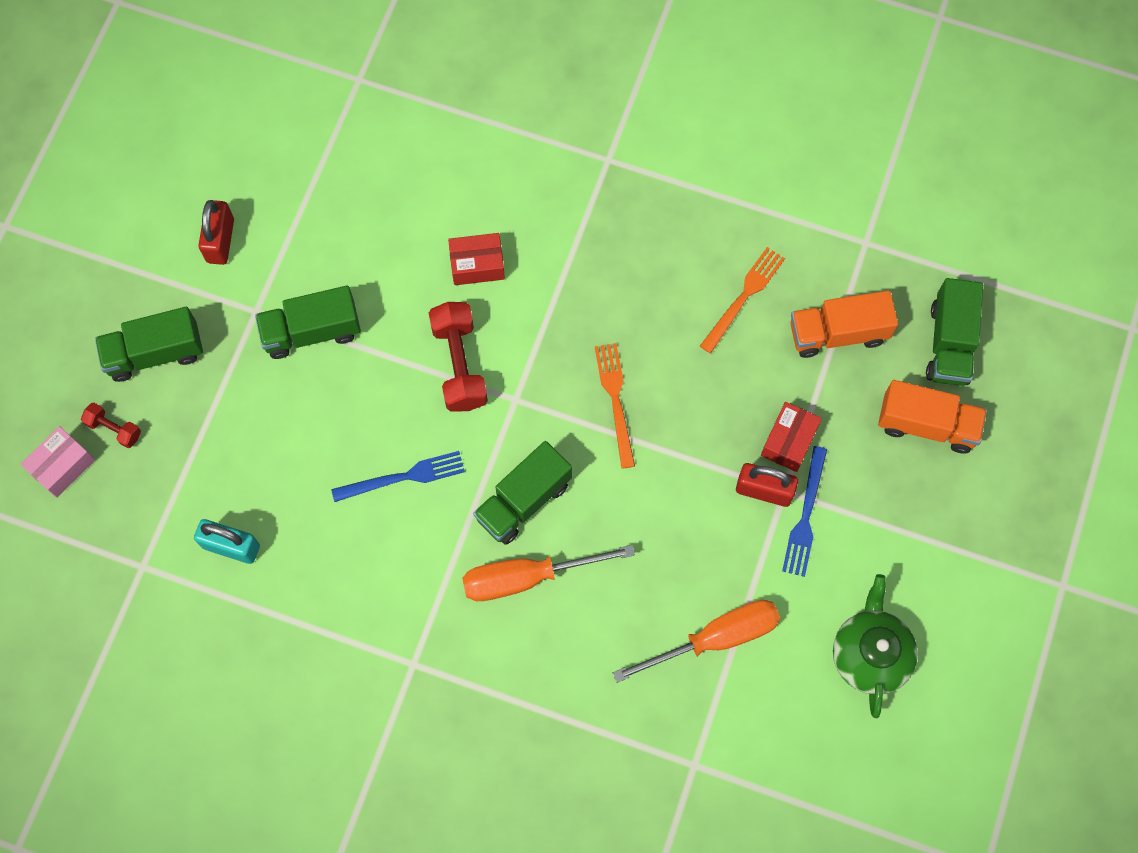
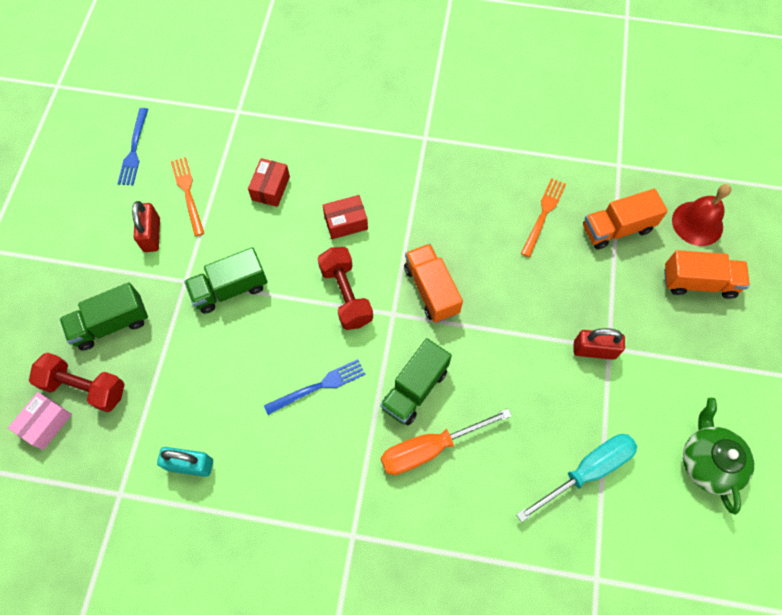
camera: 10 degrees left, 5 degrees down
red dumbbell [81,403,141,448] -> red dumbbell [29,352,125,412], size x1.87
orange fork [595,343,635,469] -> orange fork moved to [171,157,204,236]
orange screwdriver [613,600,780,683] -> turquoise screwdriver [516,434,637,522]
red box [761,402,822,472] -> red box moved to [248,158,290,207]
blue fork [782,446,827,577] -> blue fork moved to [117,108,148,185]
green truck [926,278,983,386] -> red bell [672,184,731,246]
none -> orange truck [404,244,463,323]

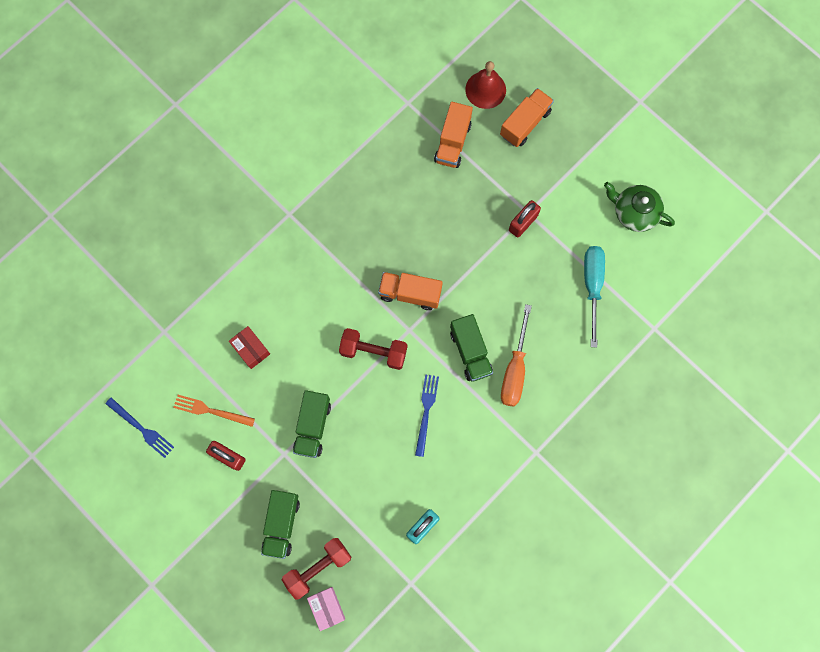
camera: 55 degrees left, 10 degrees up
red box [322,195,368,239] -> none
orange fork [521,178,566,257] -> none

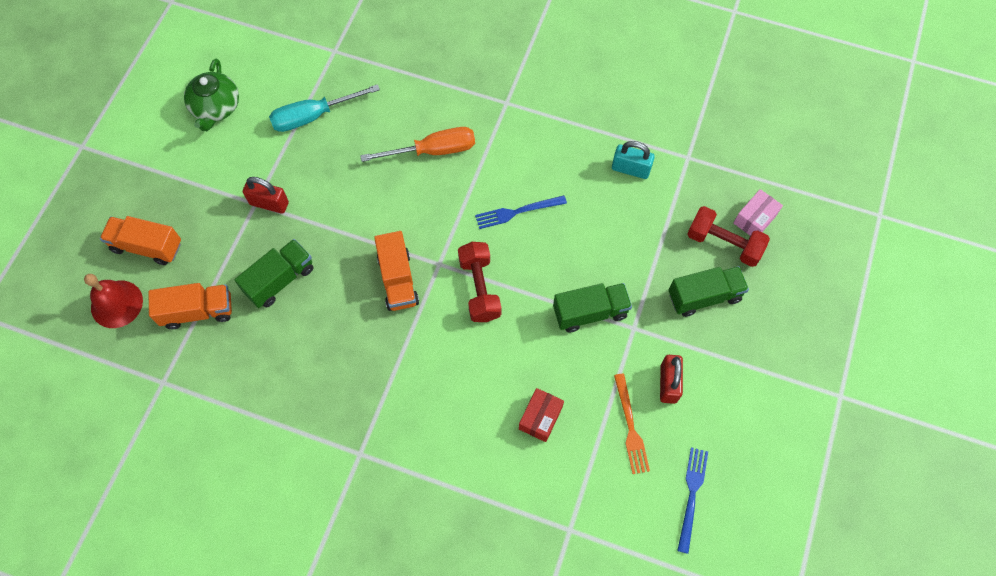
camera: 115 degrees left, 10 degrees down
green truck [450,314,493,382] -> green truck moved to [235,239,313,308]

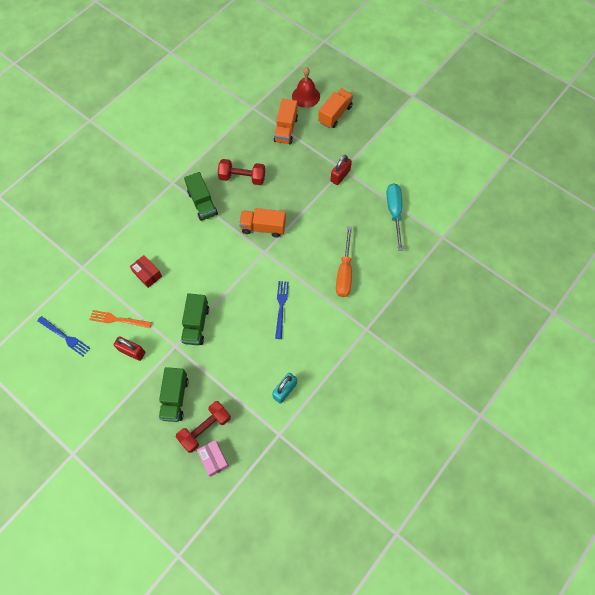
camera: 110 degrees right, 0 degrees up
green teapot [184,59,239,131] -> none
green truck [235,239,313,308] -> green truck moved to [184,172,218,221]
red dumbbell [458,242,501,322] -> red dumbbell moved to [218,159,265,185]

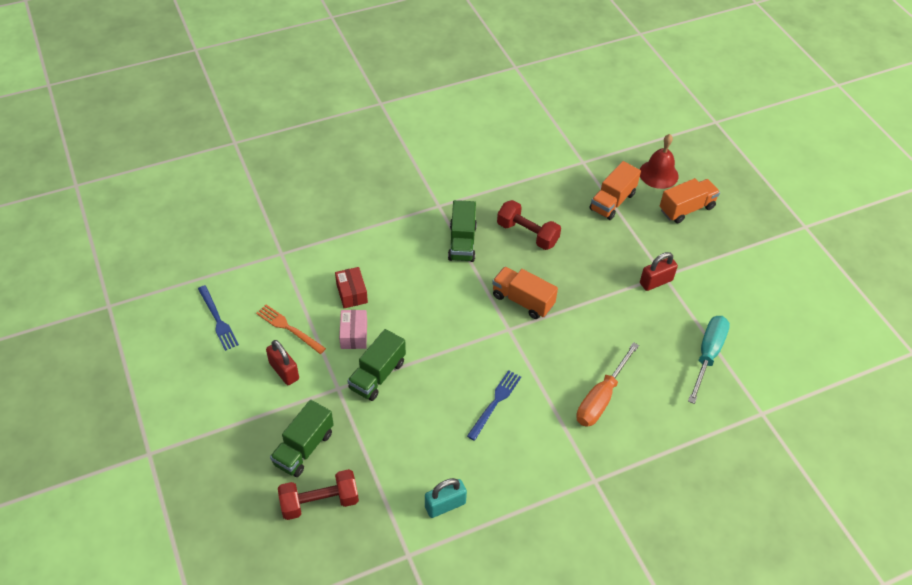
camera: 25 degrees right, 15 degrees down
pink box [197,440,229,477] -> pink box moved to [339,310,367,349]

